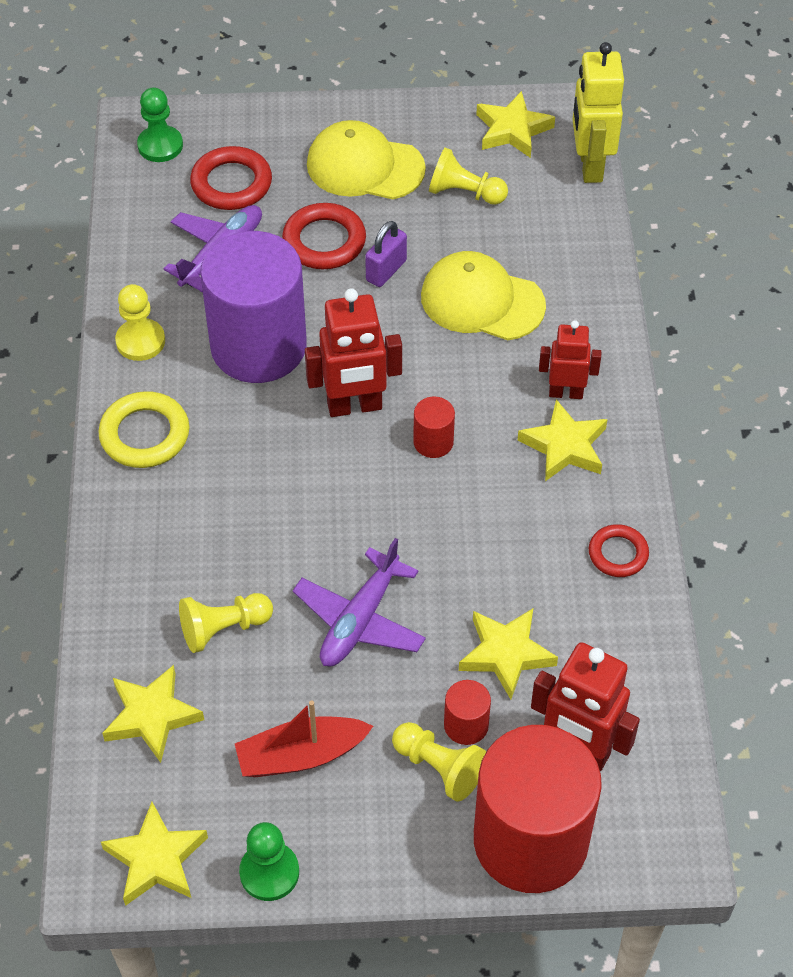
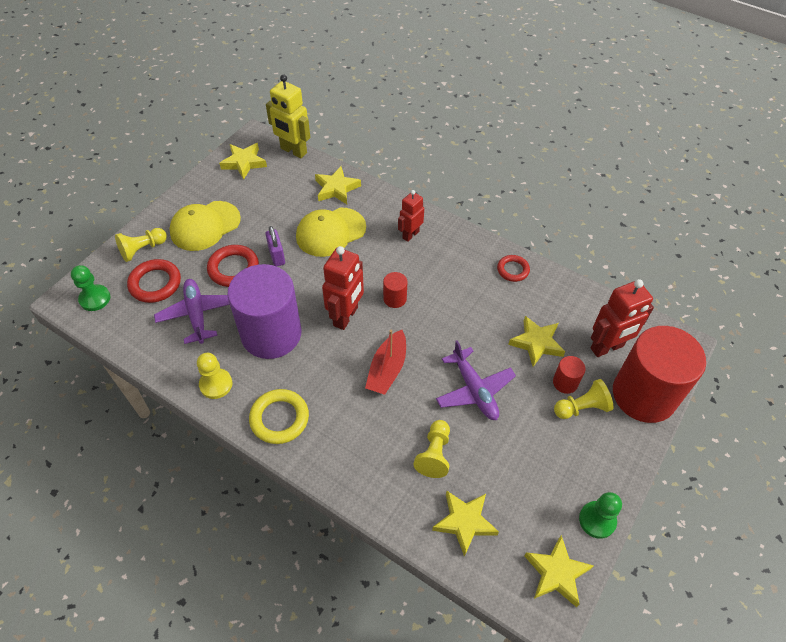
camera: 55 degrees left, 0 degrees up
red boat [235,700,373,777] -> red boat moved to [365,330,406,395]
yellow pawn [429,148,508,205] -> yellow pawn moved to [115,228,167,262]
yellow star [517,399,607,481] -> yellow star moved to [315,166,361,204]

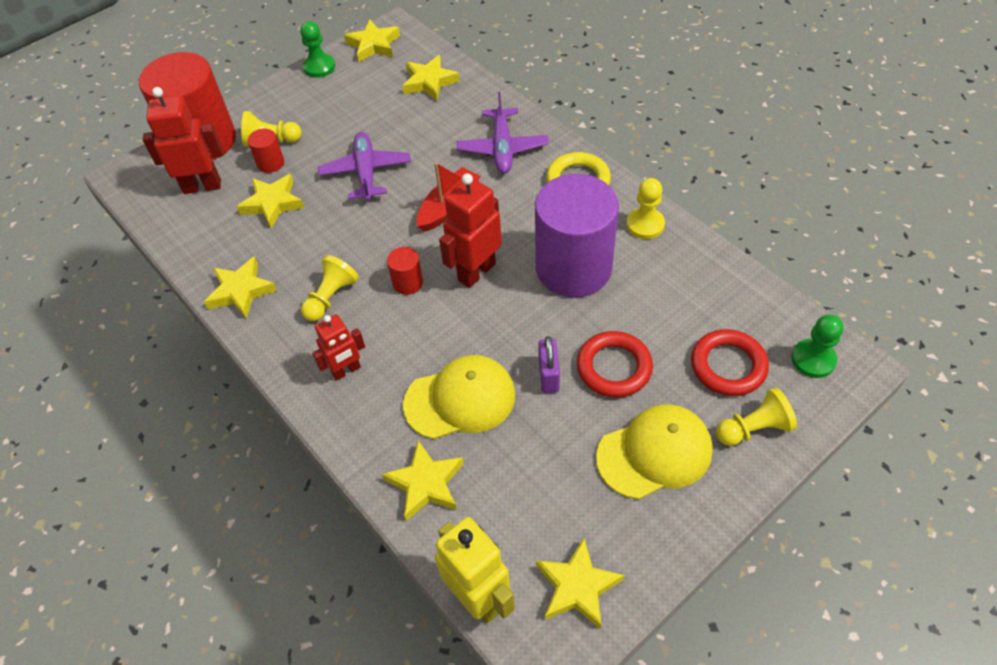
camera: 160 degrees left, 0 degrees up
purple plane [154,279,230,344] -> purple plane moved to [457,92,549,174]
yellow pawn [413,420,450,478] -> yellow pawn moved to [301,255,359,321]
red ring [497,255,530,282] -> yellow star [204,256,277,319]

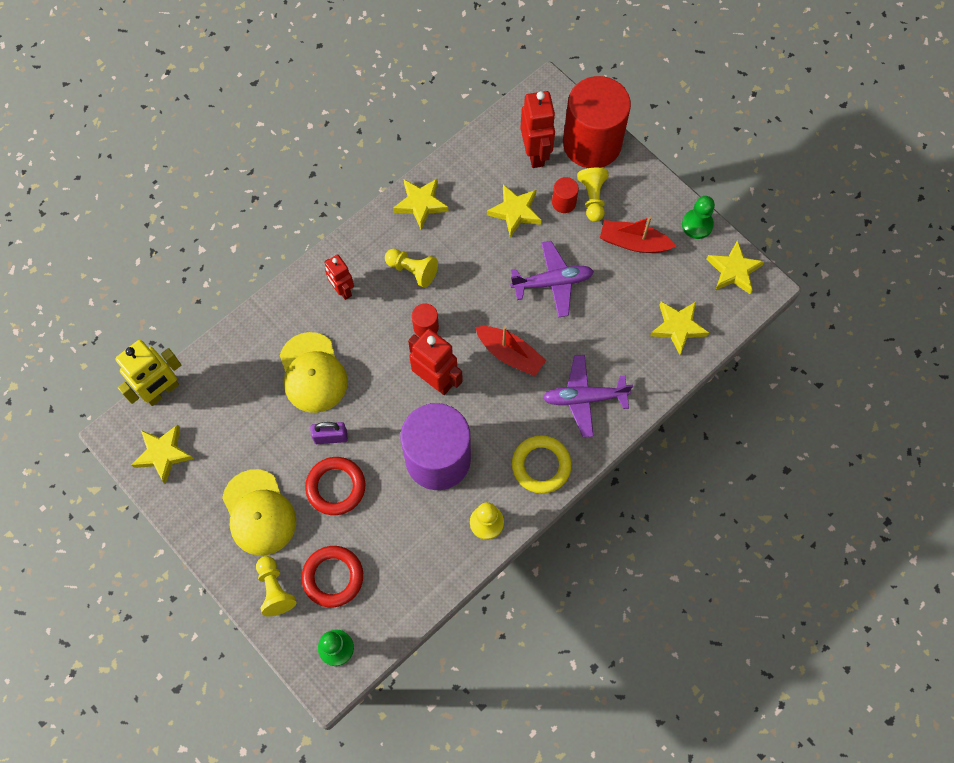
camera: 85 degrees right, 15 degrees up
yellow star [382,440,464,521] -> none
none -> red boat [600,216,676,253]

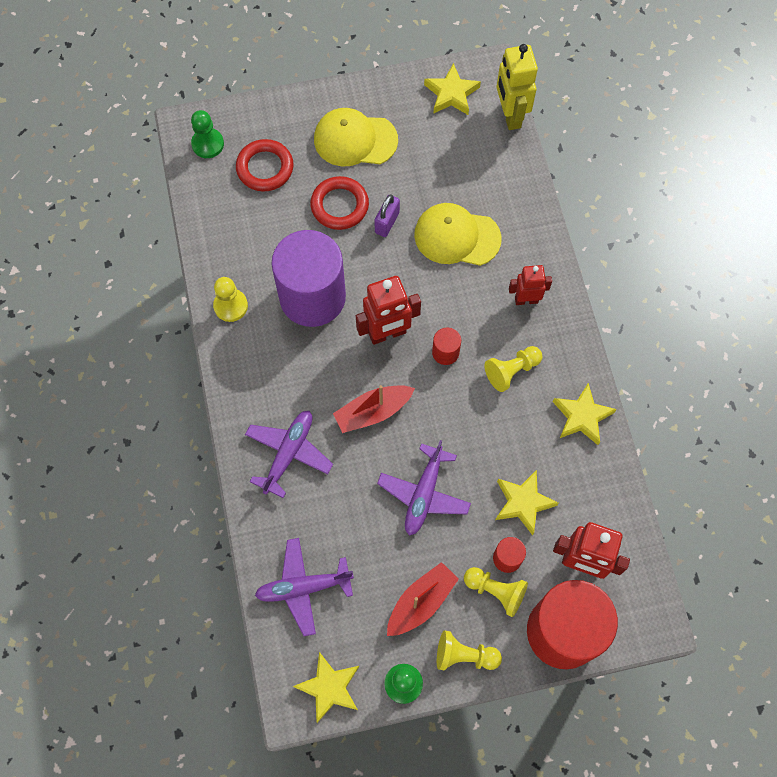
camera: 120 degrees right, 0 degrees up
yellow pawn [256,556,296,616] -> yellow pawn moved to [437,630,502,670]
yellow ring [512,435,572,493] -> none
yellow star [650,301,709,355] -> purple plane [255,538,354,636]

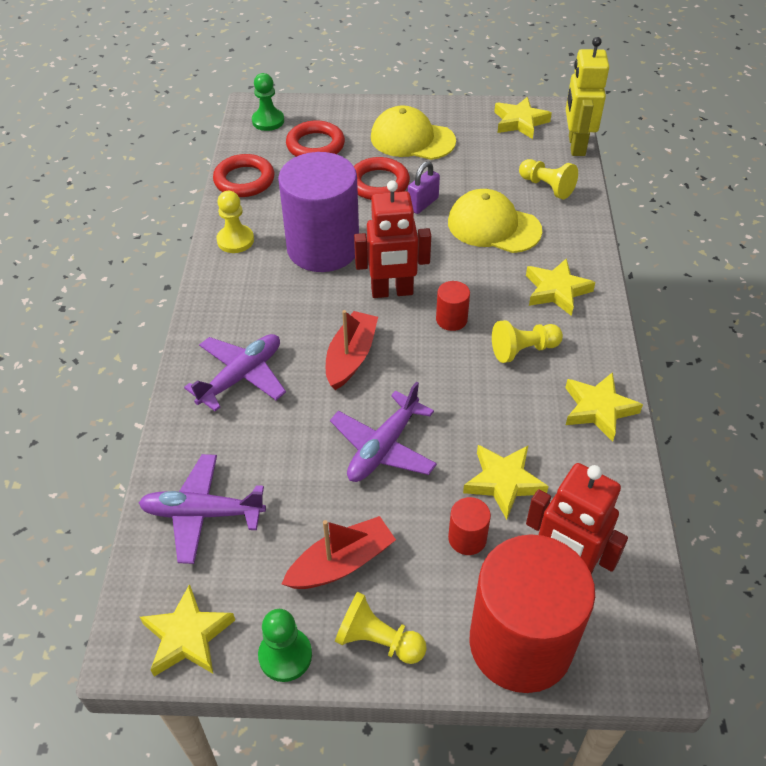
camera: 15 degrees right, 20 degrees down
red boat [333,385,415,433] -> red boat turned 120 degrees clockwise [326,310,378,390]
yellow pawn [464,567,528,617] -> yellow pawn moved to [519,159,578,199]
red robot [509,265,552,305] -> yellow star [526,258,596,316]
none -> red ring [213,154,275,197]

